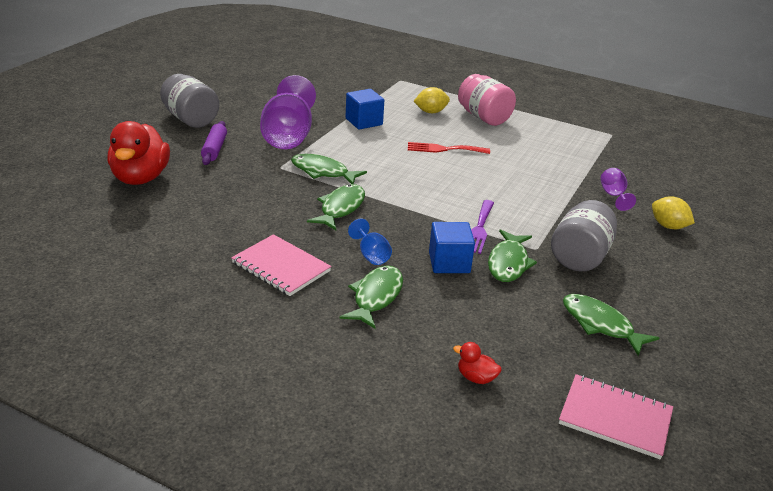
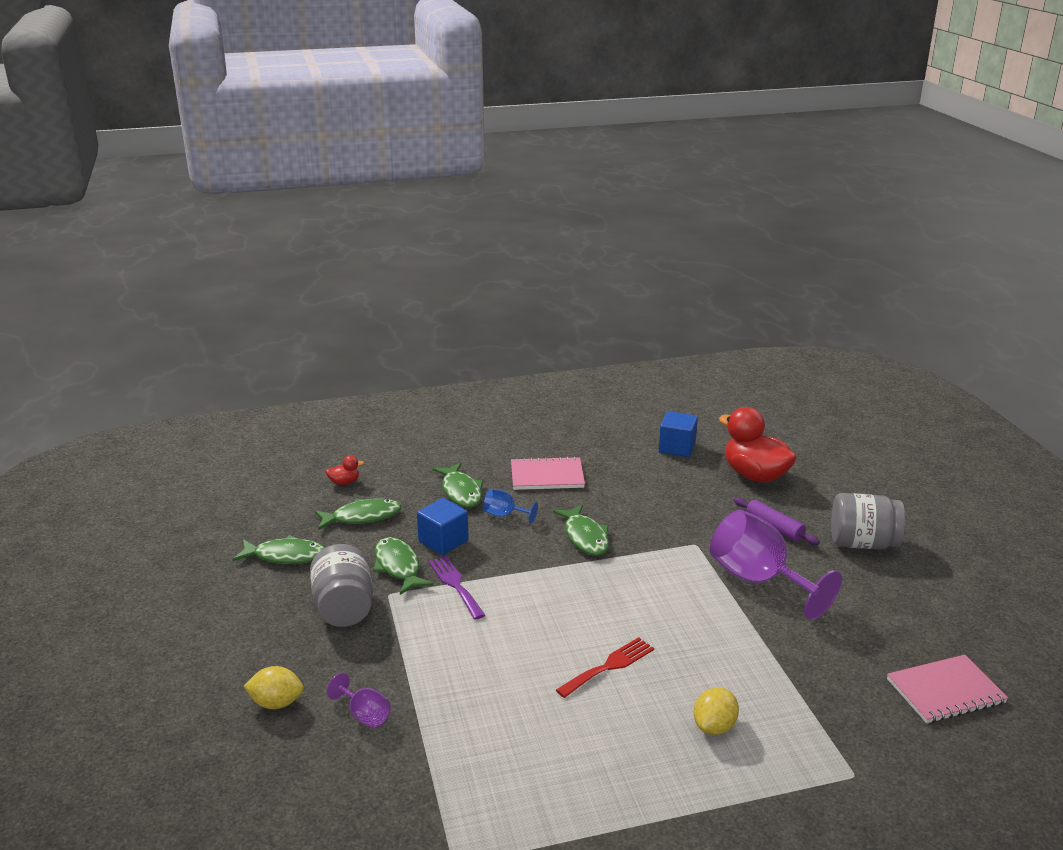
camera: 140 degrees right, 5 degrees down
green fish [291,154,367,184] -> green fish moved to [314,499,401,530]
blue cube [346,89,384,130] -> blue cube moved to [659,411,698,457]
pink jar [458,74,516,126] -> none
pink notebook [559,374,673,459] -> pink notebook moved to [887,655,1008,723]

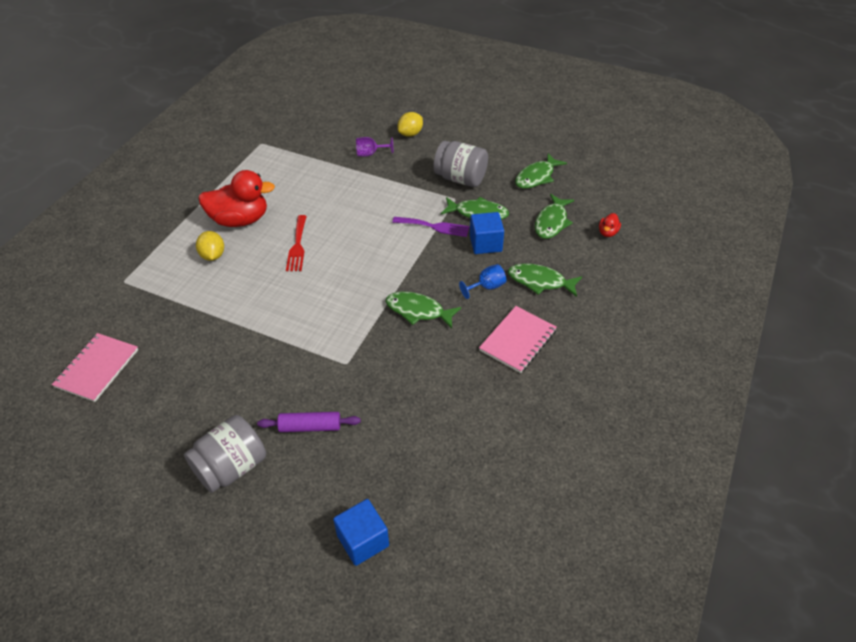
camera: 130 degrees right, 20 degrees up
blue cube [659,411,698,457] -> blue cube moved to [333,499,389,566]
purple goblet [710,510,842,620] -> none
red duck [719,407,797,483] -> red duck moved to [198,170,275,227]

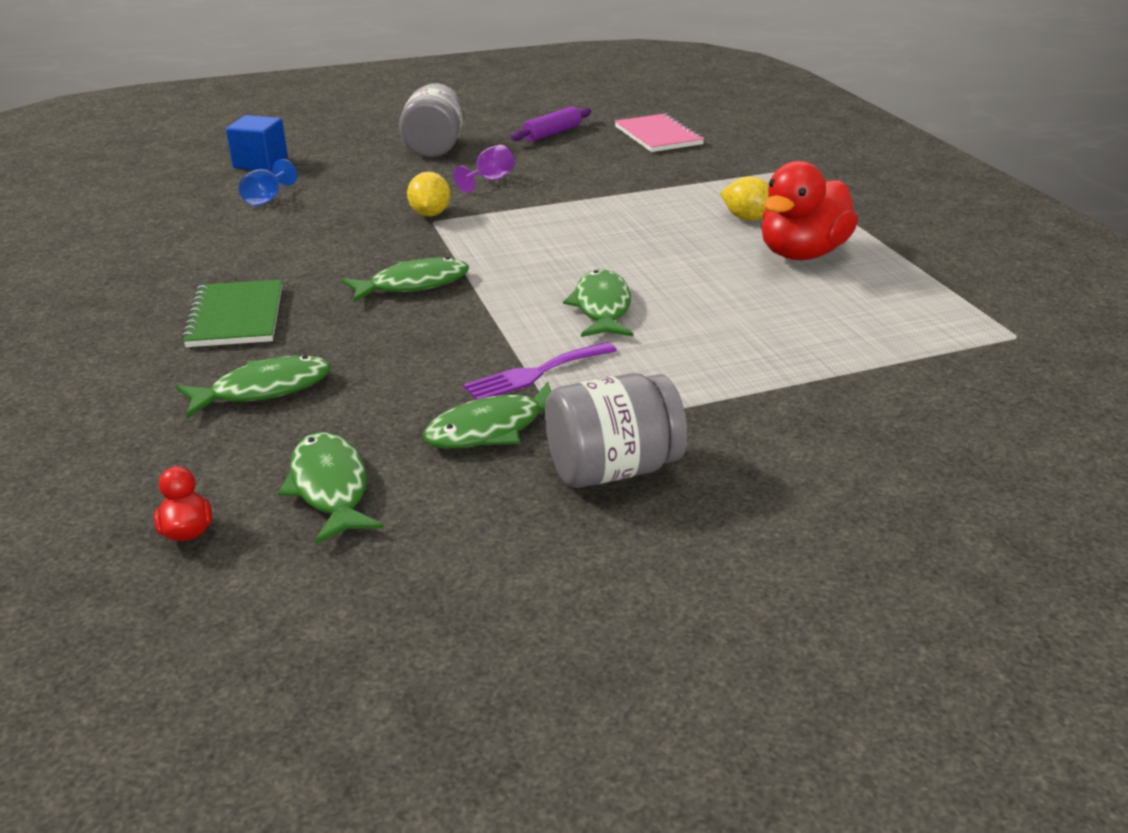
camera: 135 degrees right, 15 degrees down
purple rolling pin [257,412,361,432] -> purple rolling pin moved to [511,106,591,142]
red fork [286,215,307,271] -> none
purple goblet [356,137,393,157] -> purple goblet moved to [454,145,514,193]
yellow lemon [398,112,423,137] -> yellow lemon moved to [407,171,451,217]
blue goblet [459,264,506,299] -> blue goblet moved to [239,159,297,206]
blue cube [470,212,504,254] -> none
pink notebook [479,306,557,373] -> green notebook [181,280,282,347]
green fish [515,153,567,189] -> green fish moved to [563,269,633,337]

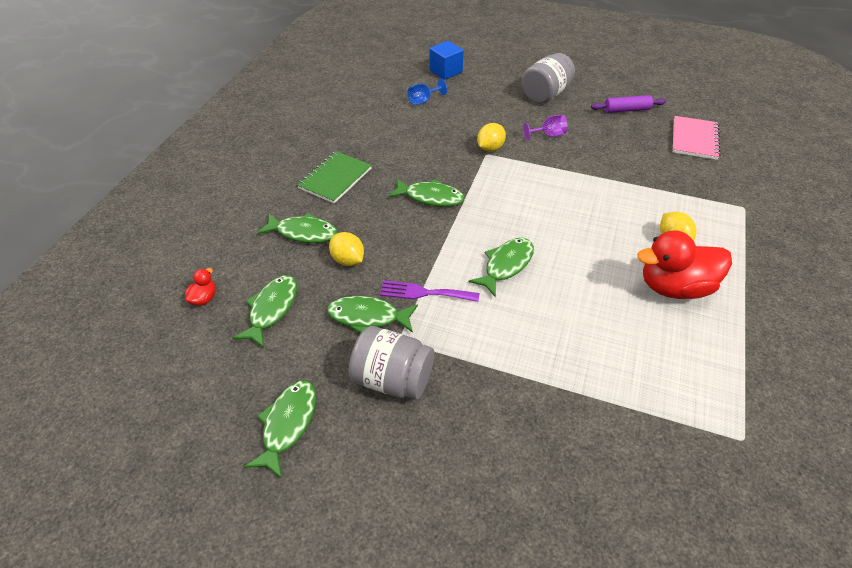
camera: 40 degrees right, 15 degrees up
none -> green fish [244,381,316,479]
none -> yellow lemon [329,232,364,266]

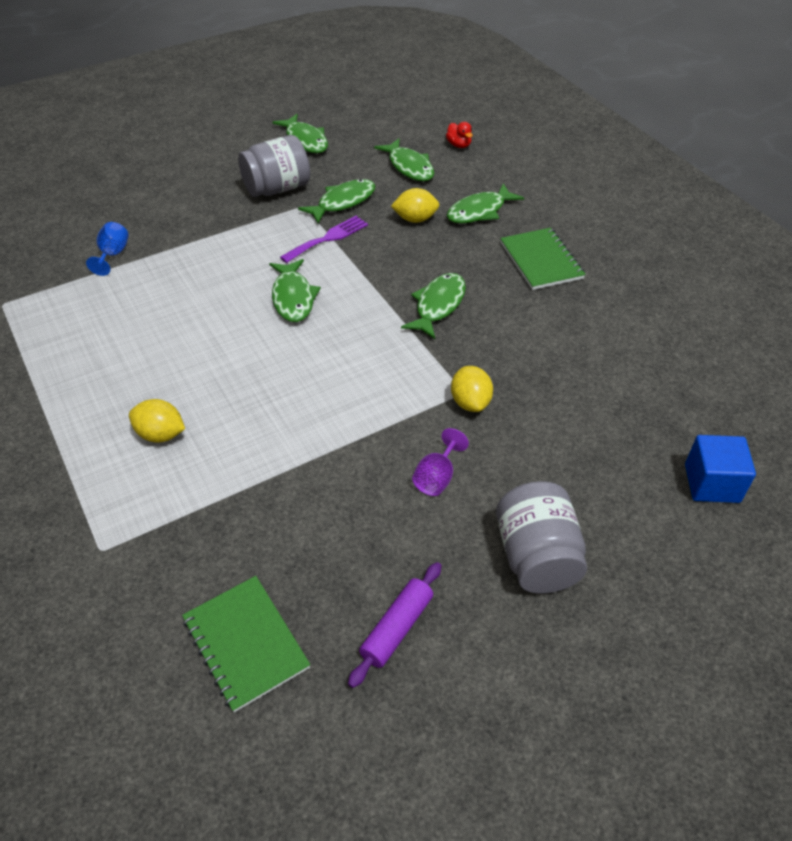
camera: 130 degrees right, 0 degrees up
green fish [388,179,465,207] -> green fish turned 150 degrees clockwise [401,273,466,339]
blue goblet [408,79,447,105] -> blue goblet moved to [86,222,129,276]
red duck [637,231,732,299] -> none
pink notebook [673,116,721,160] -> green notebook [182,576,310,712]

